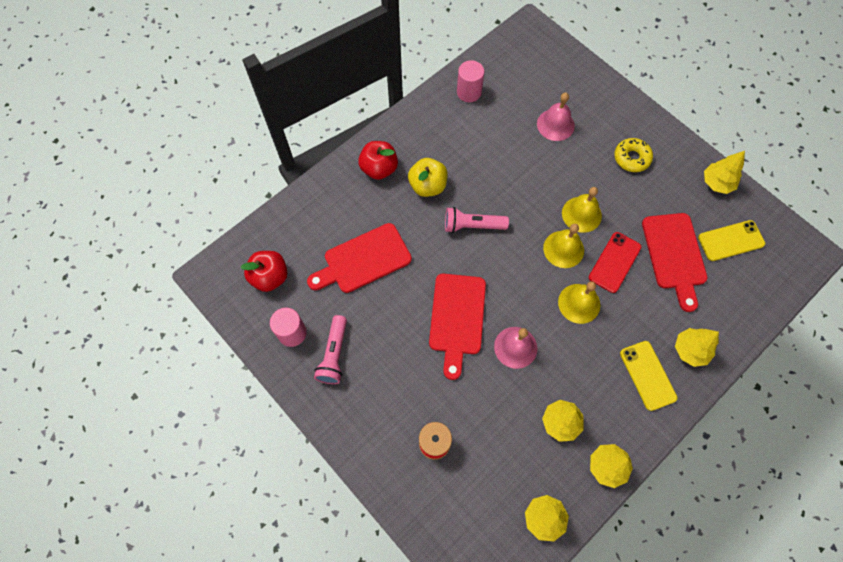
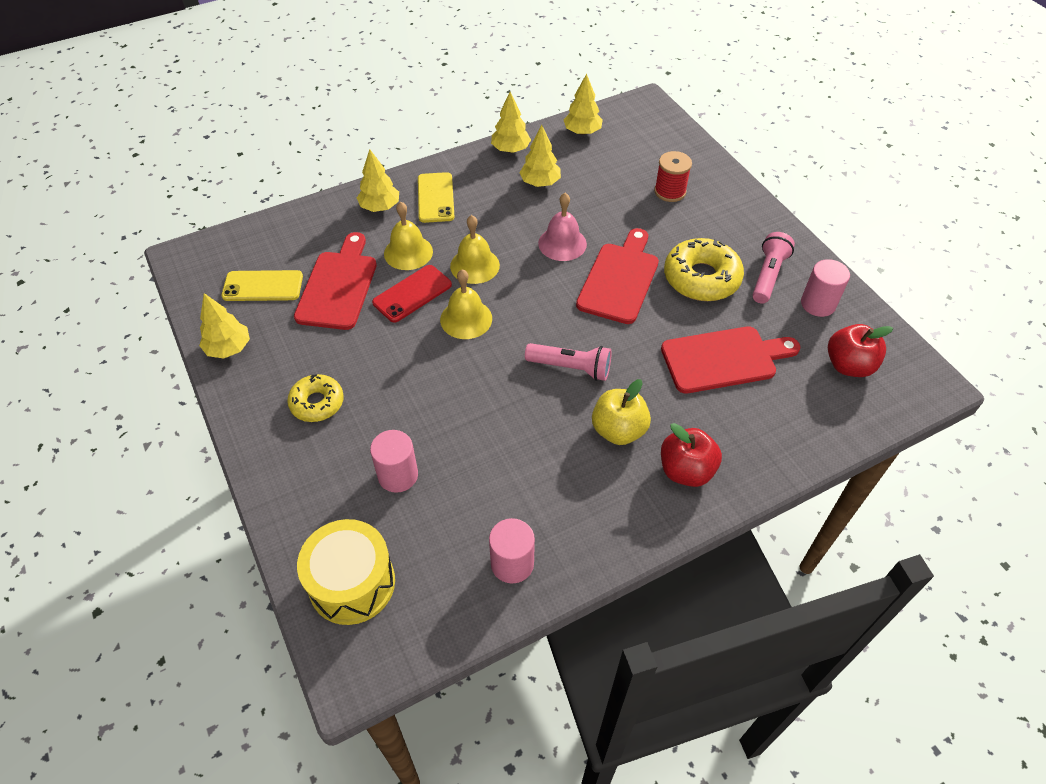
camera: 165 degrees left, 15 degrees down
pink bell [537,93,575,141] -> pink cylinder [370,430,418,493]
yellow bell [562,187,602,233] -> yellow bell moved to [384,202,433,270]
none -> yellow drum [297,519,395,625]
none -> yellow donut [664,238,744,301]

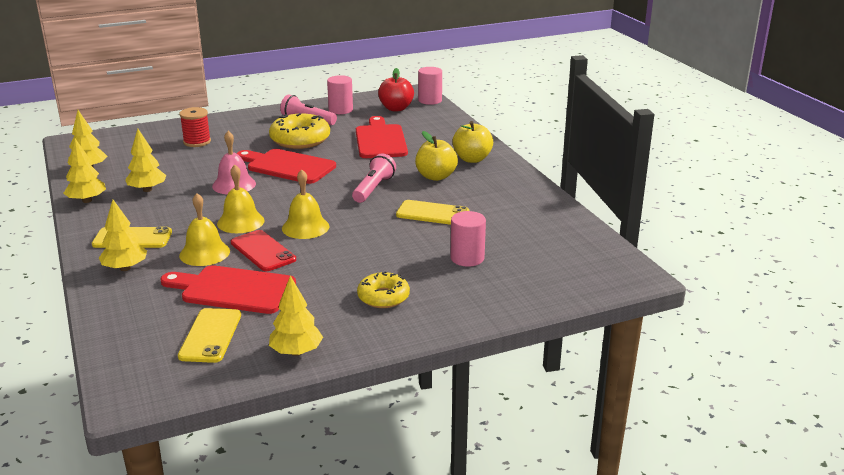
camera: 85 degrees left, 25 degrees down
yellow drum [297,519,395,625] -> none
pink cylinder [489,518,535,583] -> pink cylinder moved to [418,67,442,105]
red apple [661,423,722,487] -> yellow apple [452,121,493,163]
none -> yellow phone [396,200,469,225]

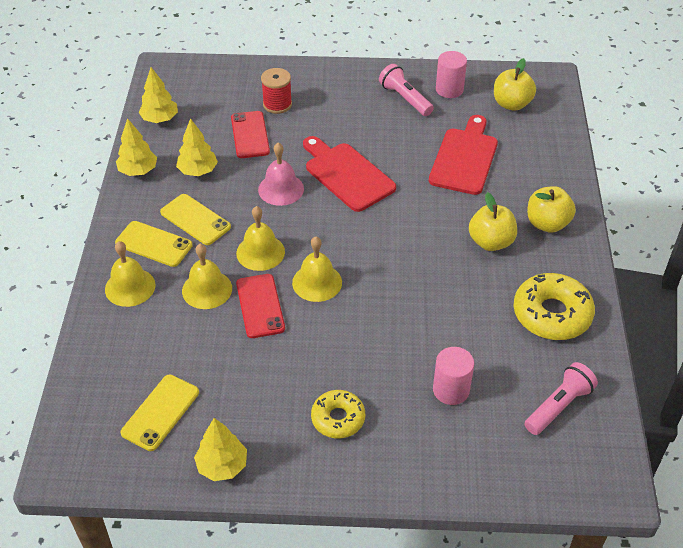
camera: 25 degrees right, 20 degrees up
yellow tree [99,200,147,271] -> yellow bell [105,241,156,307]
red cutting board [160,265,296,314] -> none
yellow donut [269,113,330,149] -> yellow donut moved to [514,273,595,340]
pink flashlight [352,154,396,203] -> pink flashlight moved to [525,362,598,435]
red apple [378,68,414,111] -> yellow apple [494,58,536,111]
yellow phone [396,200,469,225] -> yellow phone moved to [160,194,231,245]
pink cylinder [418,67,442,105] -> none
none -> red phone [231,111,270,158]

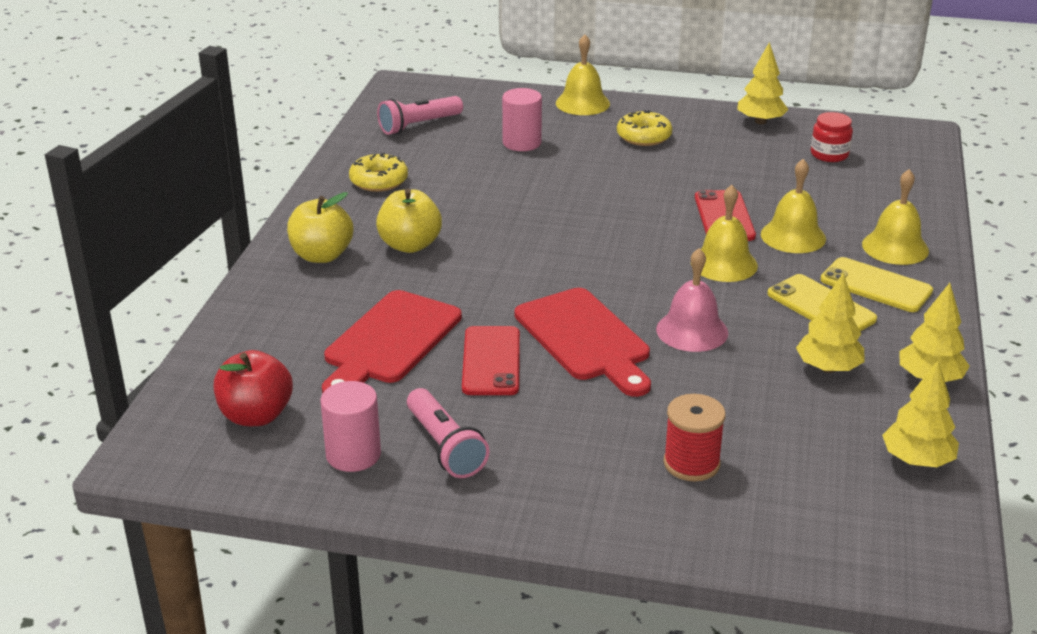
camera: 170 degrees left, 15 degrees down
yellow phone [121,374,199,451] -> red jar [811,112,853,162]
red phone [231,111,270,158] -> red phone moved to [462,326,520,395]
yellow bell [292,237,342,302] -> yellow bell moved to [556,34,610,115]
yellow apple [494,58,536,111] -> red apple [214,350,293,426]
yellow donut [514,273,595,340] -> yellow donut [349,153,408,192], size x0.63

